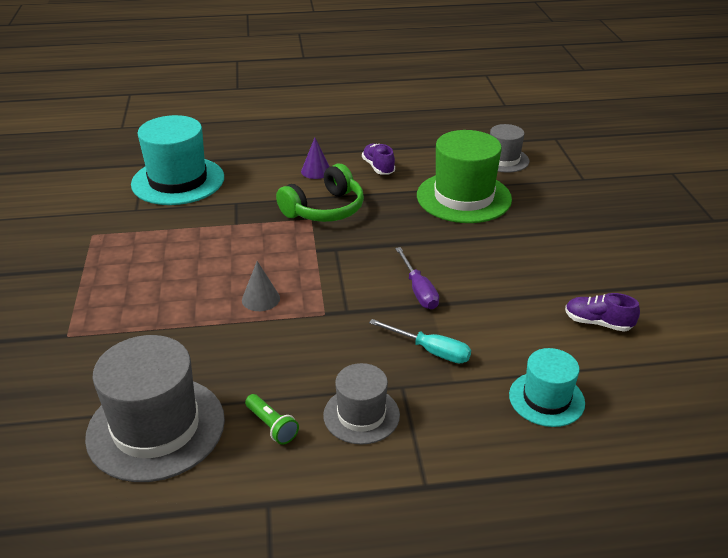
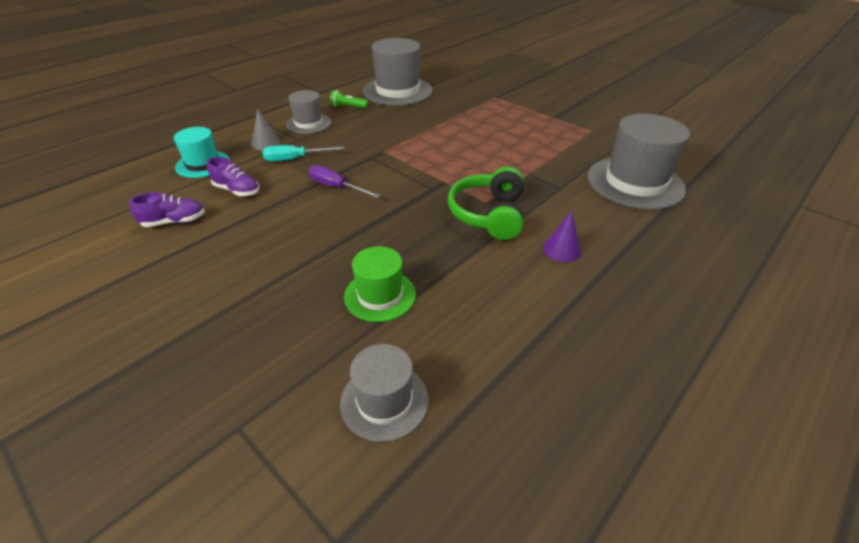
camera: 140 degrees right, 5 degrees up
turquoise hat [131,115,224,205] -> grey hat [587,114,690,210]
grey cone [242,261,280,311] -> grey cone moved to [251,109,280,150]
purple shoe [362,144,395,175] -> purple shoe moved to [207,157,259,196]
green hat [417,130,512,223] -> green hat [344,246,416,322], size x0.57

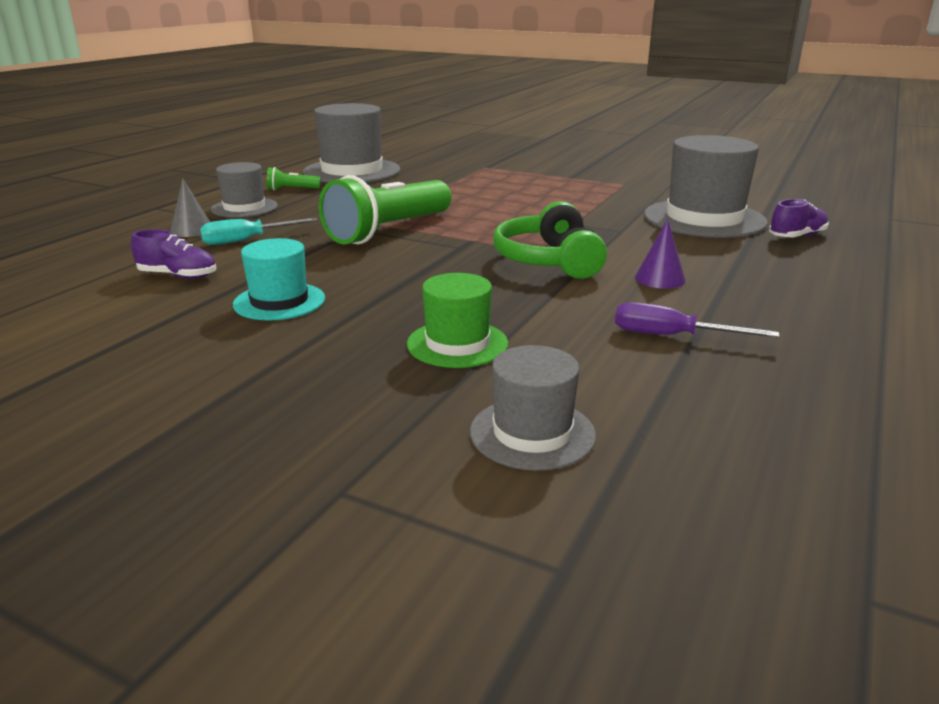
camera: 15 degrees left, 15 degrees down
purple shoe [129,192,205,227] -> purple shoe moved to [769,199,829,237]
turquoise hat [174,127,230,178] -> turquoise hat moved to [233,238,325,320]
purple screwdriver [308,165,381,198] -> purple screwdriver moved to [615,302,779,337]
none -> green flashlight [319,175,452,244]

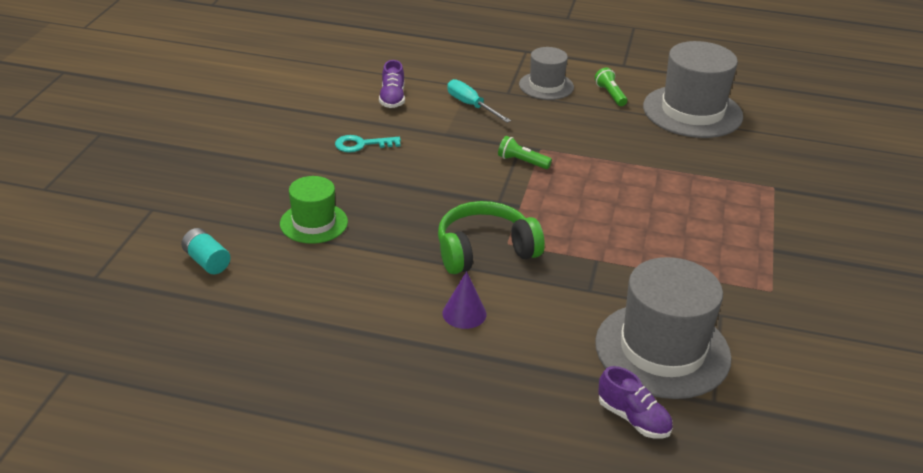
camera: 75 degrees right, 10 degrees up
grey cone [170,179,210,237] -> none
turquoise hat [233,238,325,320] -> turquoise key [335,135,401,153]
green flashlight [319,175,452,244] -> green flashlight [498,136,552,169], size x0.42
grey hat [470,345,596,471] -> turquoise battery [181,228,230,274]
purple screwdriver [615,302,779,337] -> none

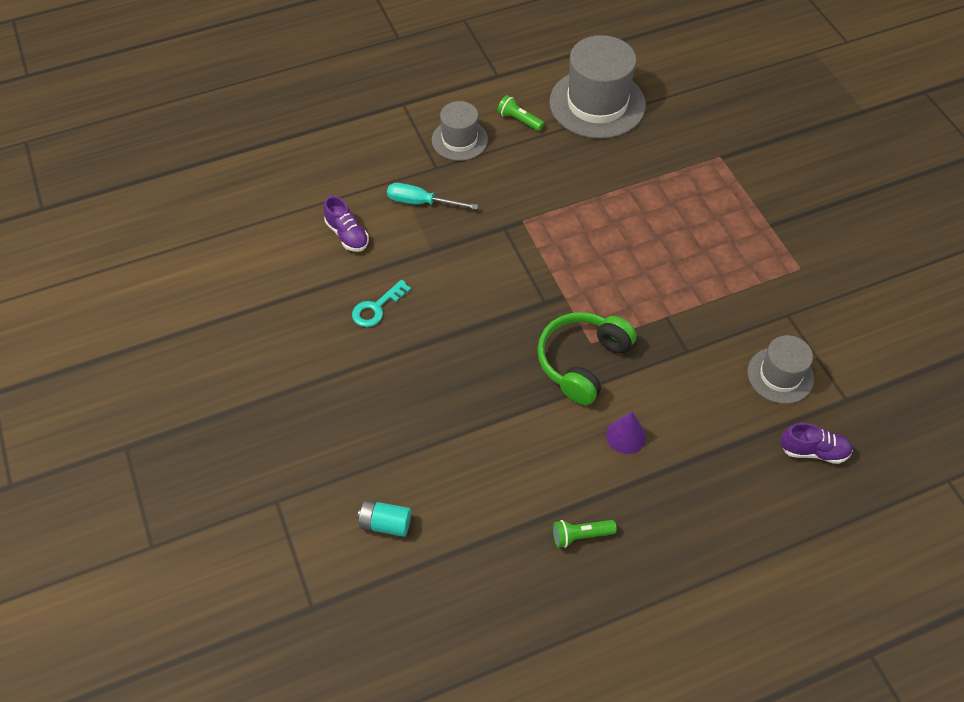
camera: 35 degrees left, 20 degrees up
green hat [280,176,348,244] -> none
green flashlight [498,136,552,169] -> green flashlight moved to [553,520,617,548]
grey hat [595,257,731,399] -> grey hat [747,335,814,404], size x0.57

